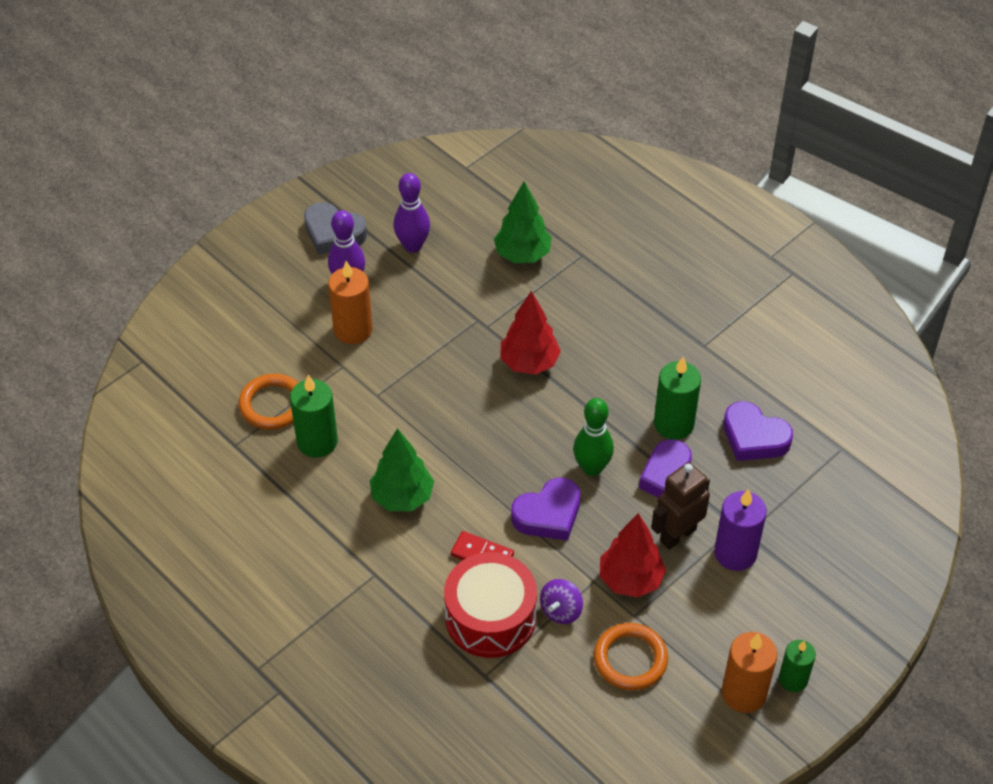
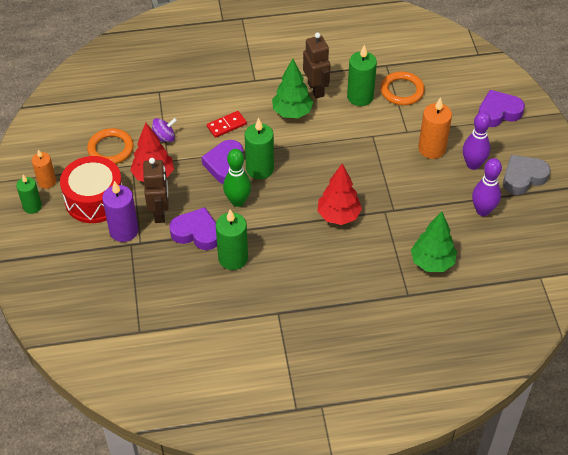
camera: 125 degrees right, 0 degrees up
red drum [444,552,537,658] -> red drum moved to [60,156,122,223]
purple spinning top [540,579,583,624] -> purple spinning top turned 90 degrees clockwise [152,118,177,142]
orange candle [722,632,777,713] -> orange candle [32,149,56,189], size x0.65
purple heart [723,401,793,461] -> purple heart moved to [478,90,525,127]
none -> green candle [245,118,274,179]
none -> brown robot [303,33,331,99]

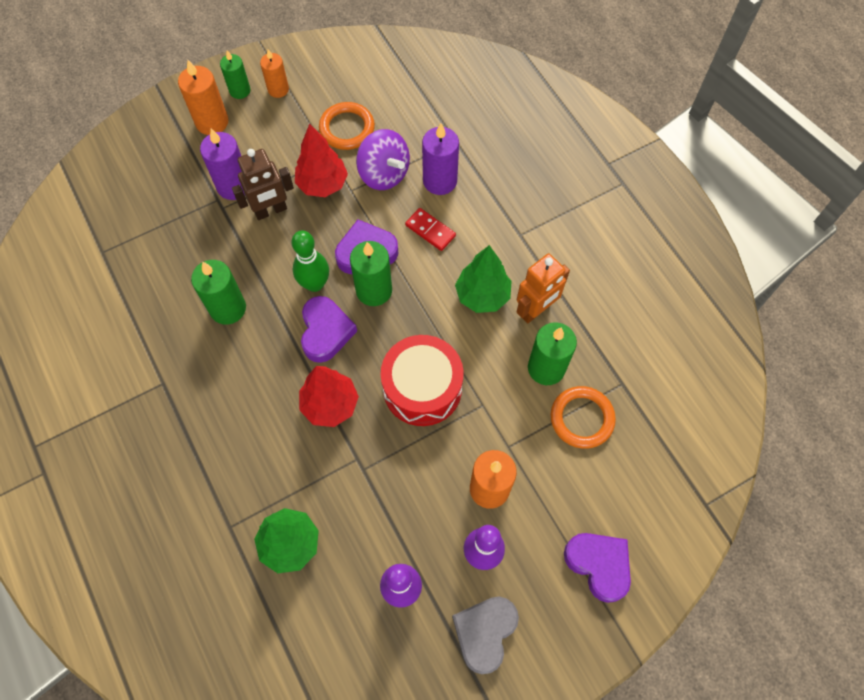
camera: 70 degrees right, 15 degrees up
red drum [60,156,122,223] -> red drum moved to [381,335,464,426]
purple spinning top [152,118,177,142] -> purple spinning top [356,129,410,190], size x1.62
purple heart [169,207,217,250] -> purple heart moved to [301,296,357,363]
brown robot [303,33,331,99] -> orange robot [517,254,570,323]
grey heart [503,155,550,195] -> grey heart turned 105 degrees counterclockwise [452,597,519,674]
none -> orange candle [178,60,228,135]
none -> purple candle [422,123,459,195]

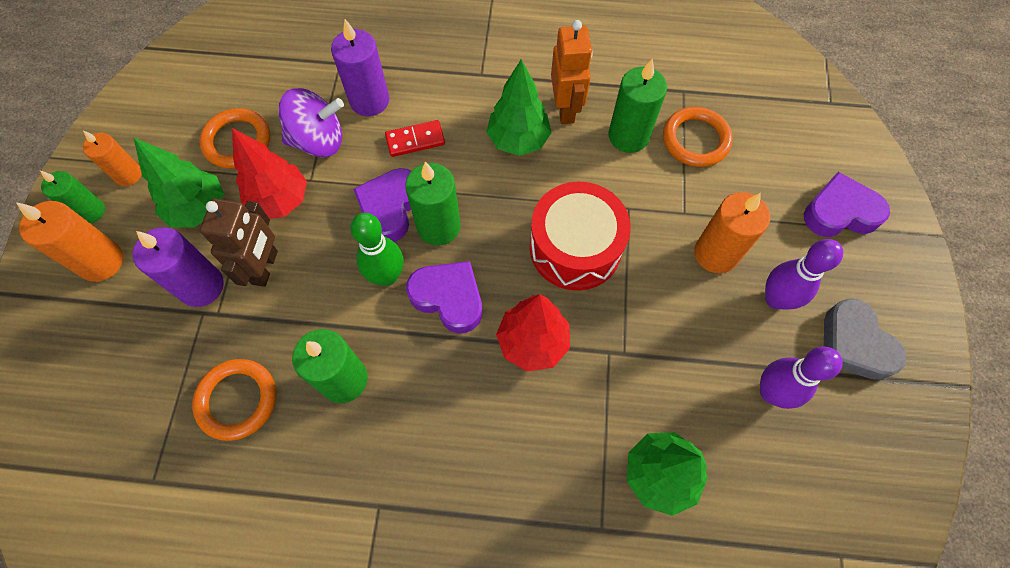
camera: 55 degrees left, 0 degrees up
none -> green tree [133,137,224,227]
none -> orange ring [192,359,276,441]

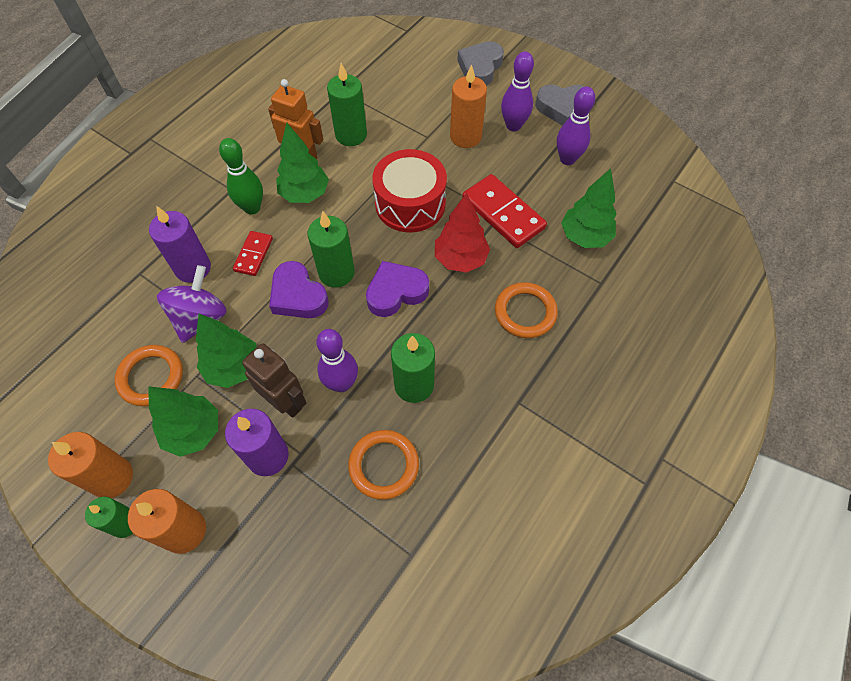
camera: 60 degrees left, 5 degrees down
orange candle [83,131,142,186] -> orange candle [48,432,133,498], size x1.53
red tree [232,128,307,219] -> green tree [196,314,257,388]
green bowling pin [350,213,404,286] -> green bowling pin moved to [219,138,263,214]
orange ring [663,107,733,167] -> orange ring moved to [495,282,558,338]
purple heart [804,172,890,237] -> grey heart [457,41,504,86]
none -> purple bowling pin [316,329,358,392]
none -> red domino [462,174,547,248]

